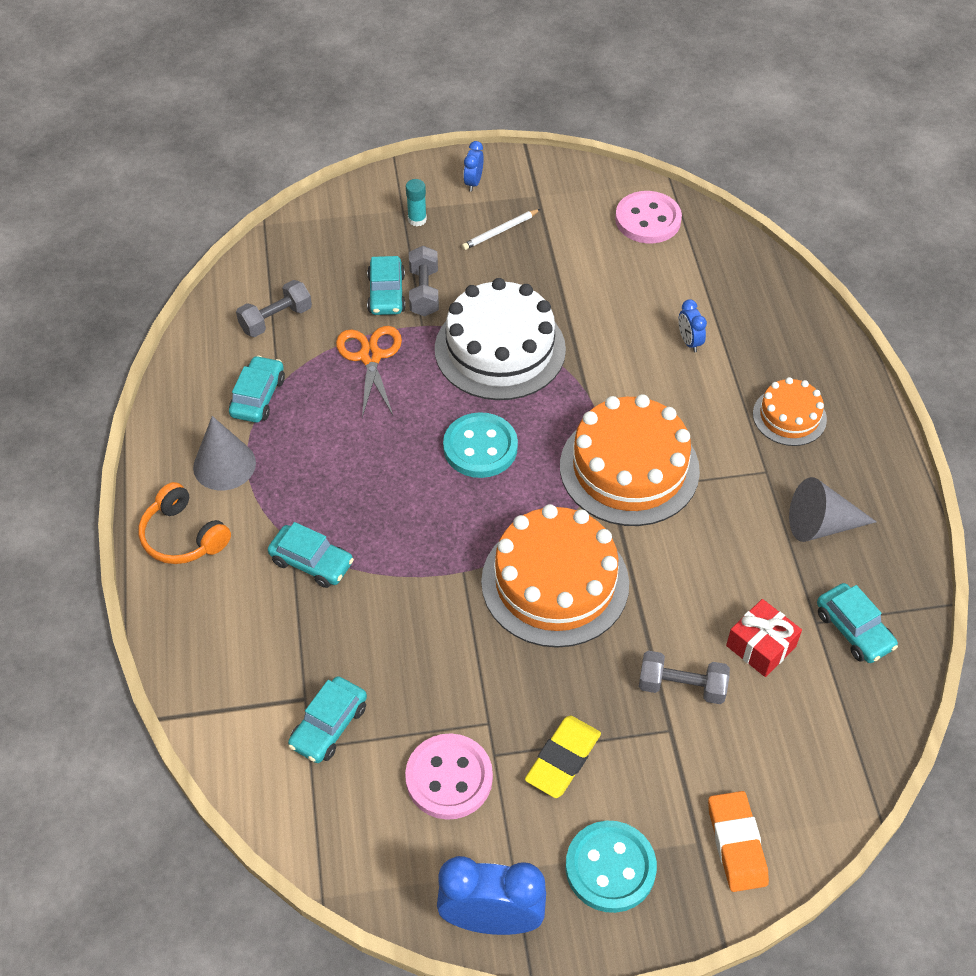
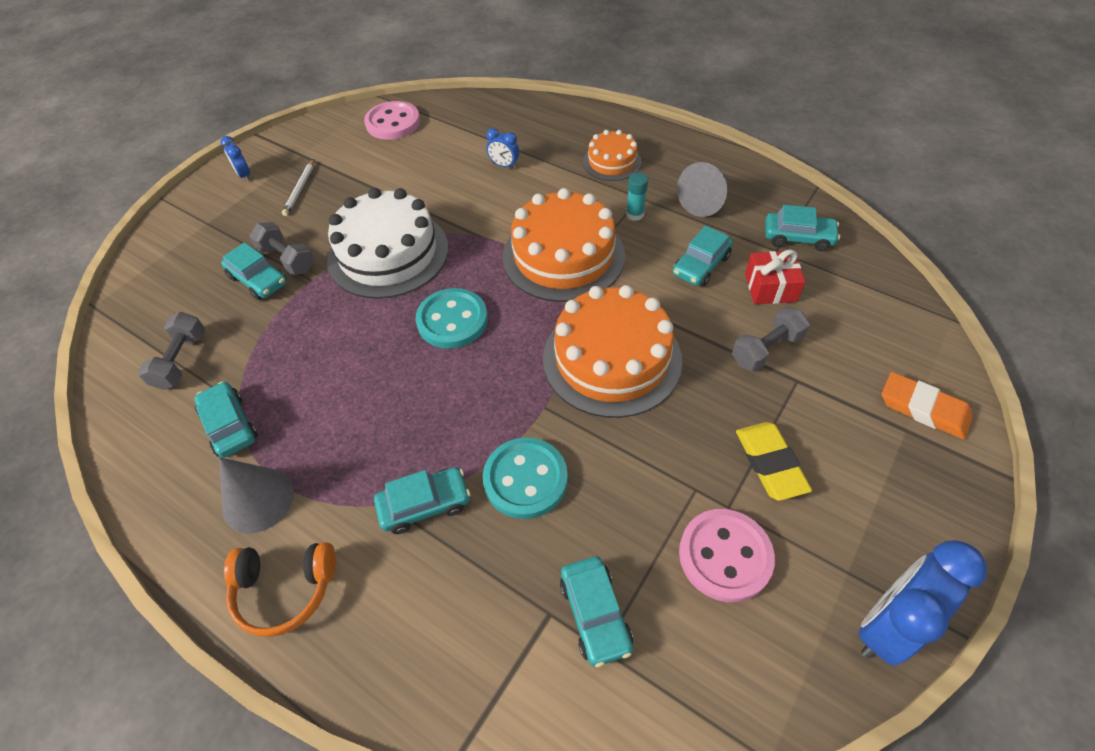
camera: 45 degrees left, 0 degrees up
orange scissors [336,326,402,418] -> none
turquoise glue stick [406,179,427,226] -> turquoise glue stick moved to [626,173,648,221]
turquoise button [566,821,657,913] -> turquoise button moved to [483,437,568,519]
none -> turquoise car [673,226,733,287]

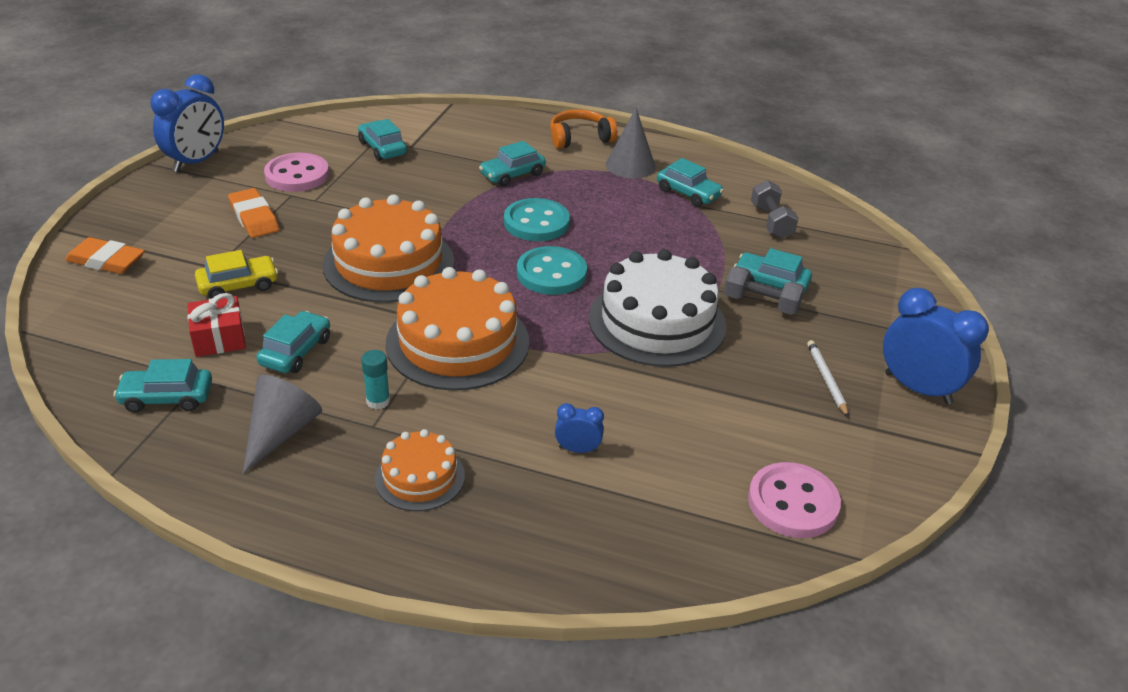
camera: 160 degrees right, 15 degrees down
blue clock [220,136,250,181] -> blue clock [883,288,989,404], size x2.05
turquoise button [483,437,568,519] -> turquoise button moved to [504,198,570,241]
grey dumbbell [732,307,810,372] -> yellow car [195,250,278,299]
yellow eraser [736,422,812,501] -> orange eraser [228,188,279,238]

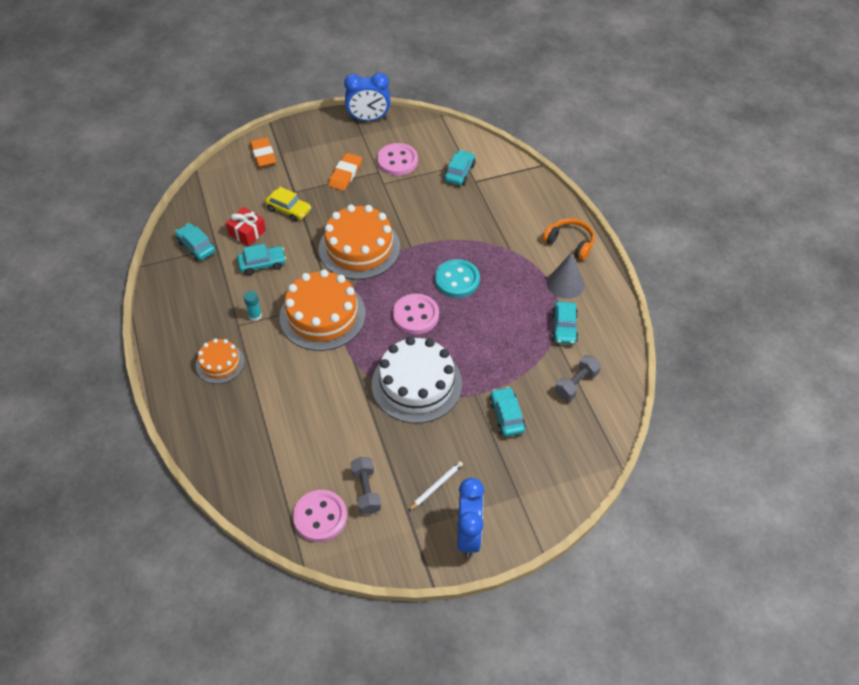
camera: 55 degrees right, 15 degrees up
grey cone [243,375,322,474] -> none
turquoise car [479,141,546,187] -> none
turquoise button [517,246,587,295] -> pink button [393,294,439,334]
blue clock [555,403,604,453] -> none
grey dumbbell [724,266,805,315] -> grey dumbbell moved to [351,457,381,514]

